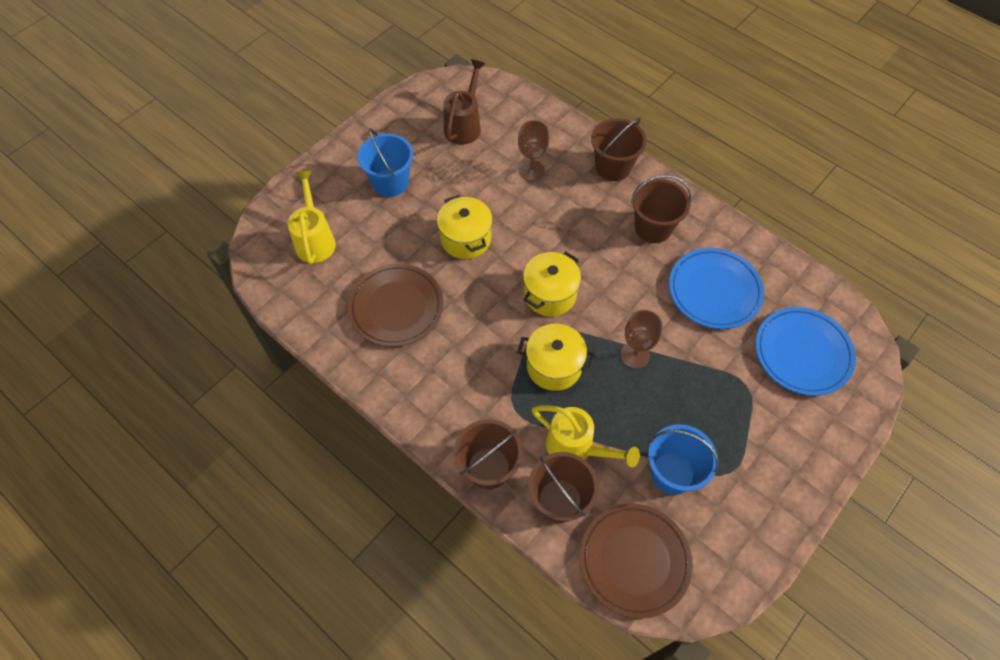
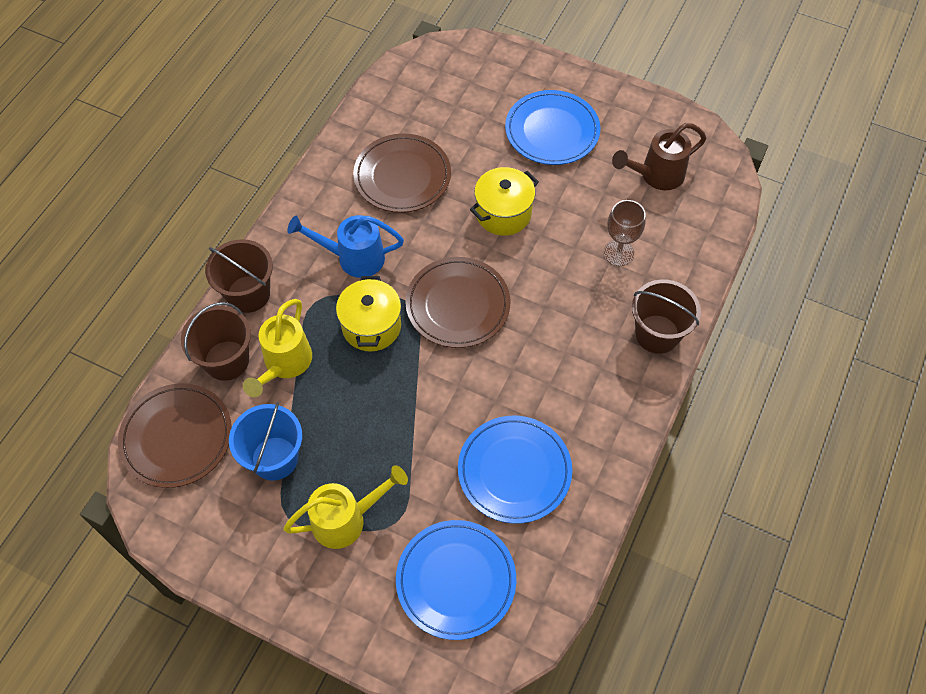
camera: 75 degrees right, 0 degrees up
yellow watering can [288,171,336,264] -> yellow watering can moved to [283,465,408,549]
blue bucket [357,128,413,197] -> blue plate [505,90,600,165]
brown watering can [444,59,486,145] -> brown watering can turned 150 degrees clockwise [612,123,706,190]
yellow pot [523,252,581,316] -> brown plate [405,257,510,348]
brown goblet [620,310,662,369] -> none
brown bucket [631,175,691,243] -> none
none -> blue watering can [287,215,404,278]

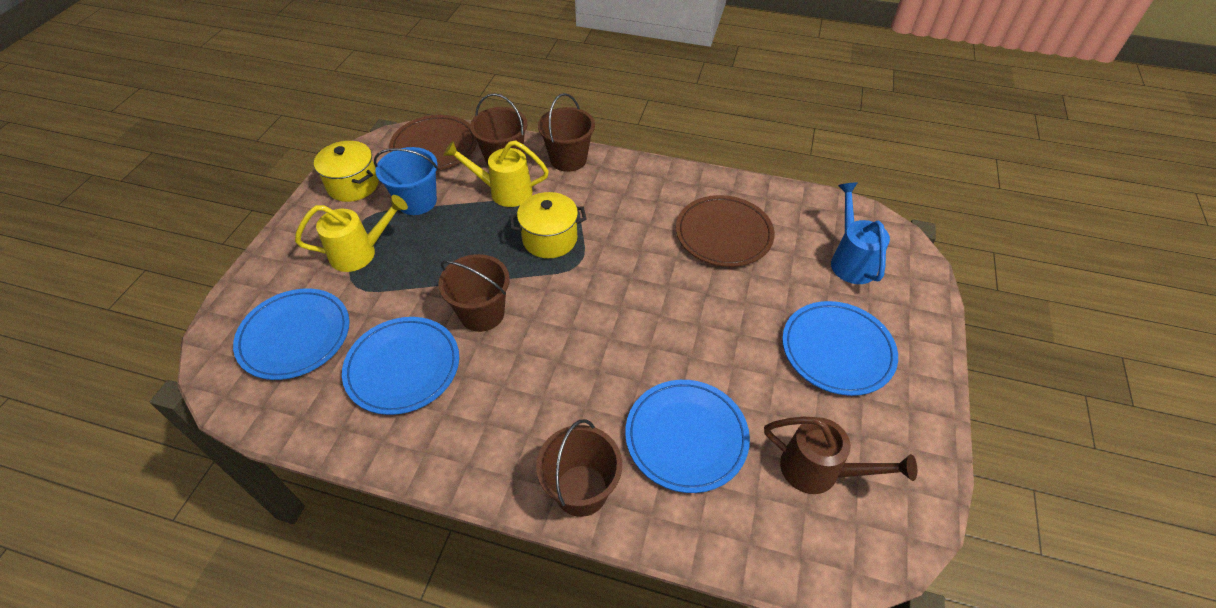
camera: 80 degrees right, 10 degrees down
yellow watering can [283,465,408,549] -> yellow watering can turned 75 degrees counterclockwise [295,195,408,272]
blue watering can [287,215,404,278] -> blue watering can moved to [831,182,890,284]
brown plate [405,257,510,348] -> none
yellow pot [470,167,539,236] -> yellow pot moved to [314,141,379,202]
brown goblet [604,200,646,266] -> blue plate [625,380,750,493]
brown watering can [612,123,706,190] -> brown watering can turned 150 degrees clockwise [764,416,917,494]
none -> brown bucket [438,254,510,332]

